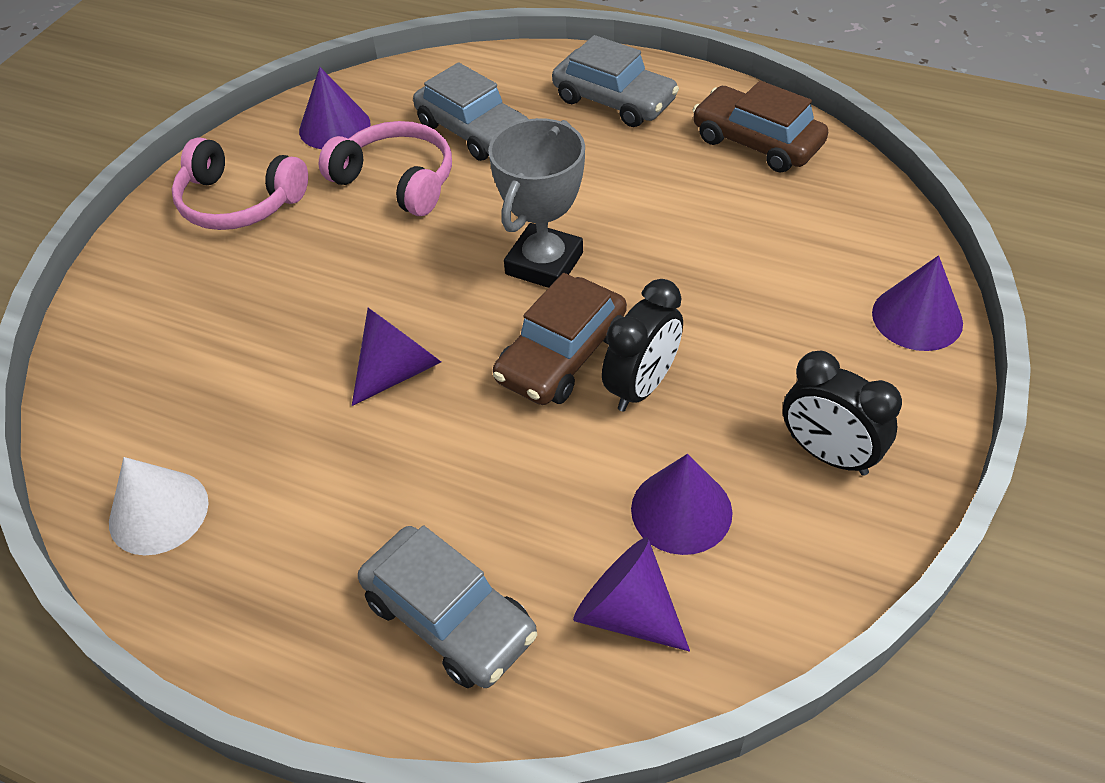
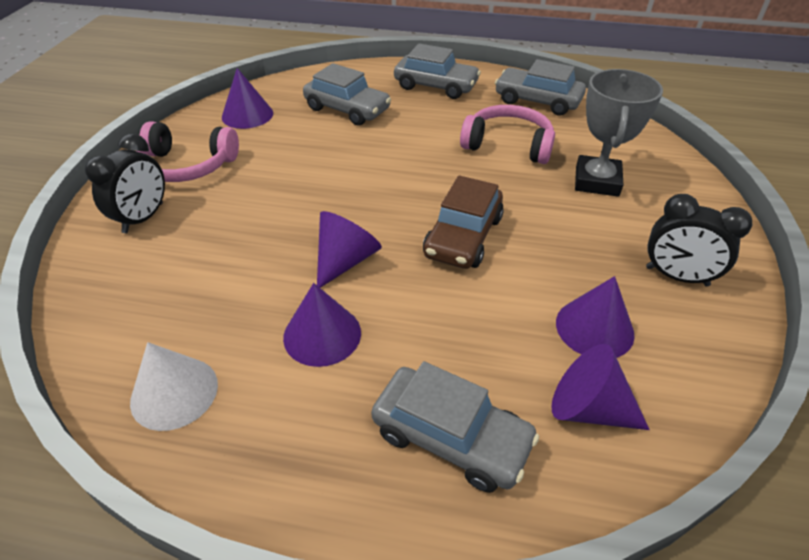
camera: 15 degrees left, 5 degrees down
pink headphones [319,121,452,216] -> pink headphones moved to [460,105,555,164]
grey trophy [488,118,585,288] -> grey trophy moved to [575,69,663,197]
black clock [602,279,683,412] -> black clock moved to [85,134,165,233]
brown car [693,81,828,173] -> grey car [495,59,586,115]
purple cone [872,255,963,351] -> purple cone moved to [283,283,361,367]

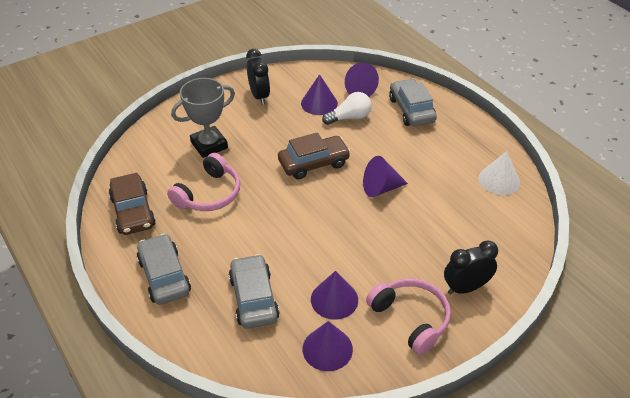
camera: 135 degrees left, 0 degrees up
purple cone [283,283,361,367] -> purple cone moved to [311,271,358,320]
pink headphones [460,105,555,164] -> pink headphones turned 120 degrees counterclockwise [167,153,240,211]
grey car [495,59,586,115] -> brown car [109,173,156,235]
none -> white light bulb [322,92,372,125]

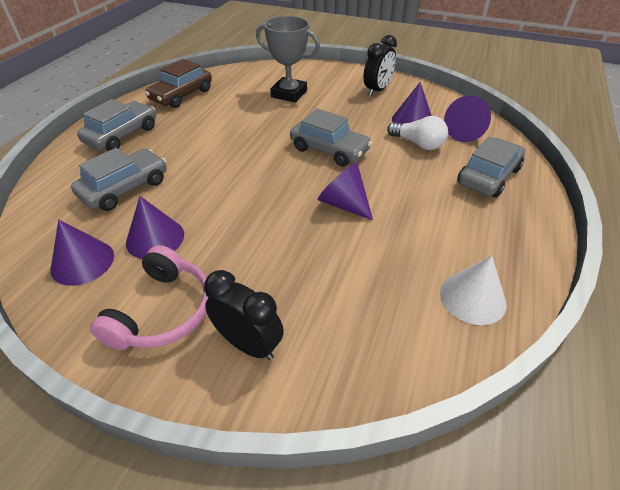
camera: 55 degrees right, 0 degrees up
pink headphones [167,153,240,211] -> none
brown car [278,132,351,179] -> grey car [290,109,372,167]

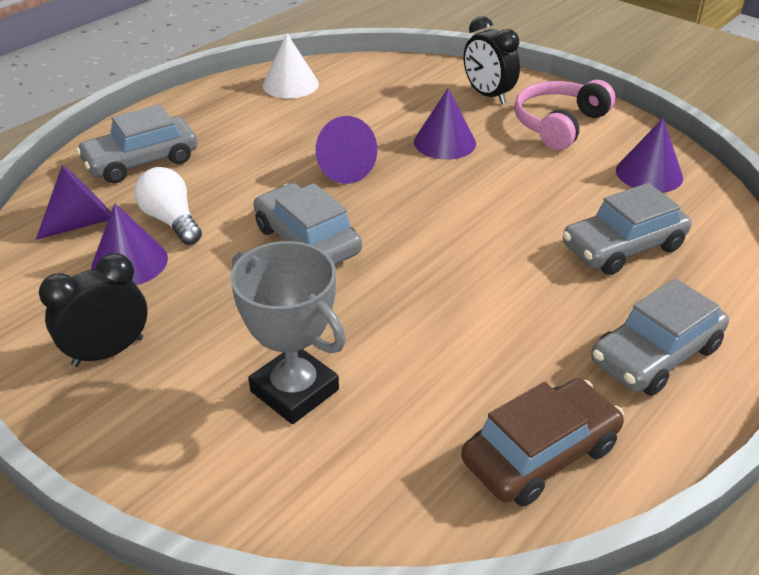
camera: 160 degrees left, 5 degrees down
purple cone [126,196,184,259] -> purple cone moved to [414,88,476,160]

